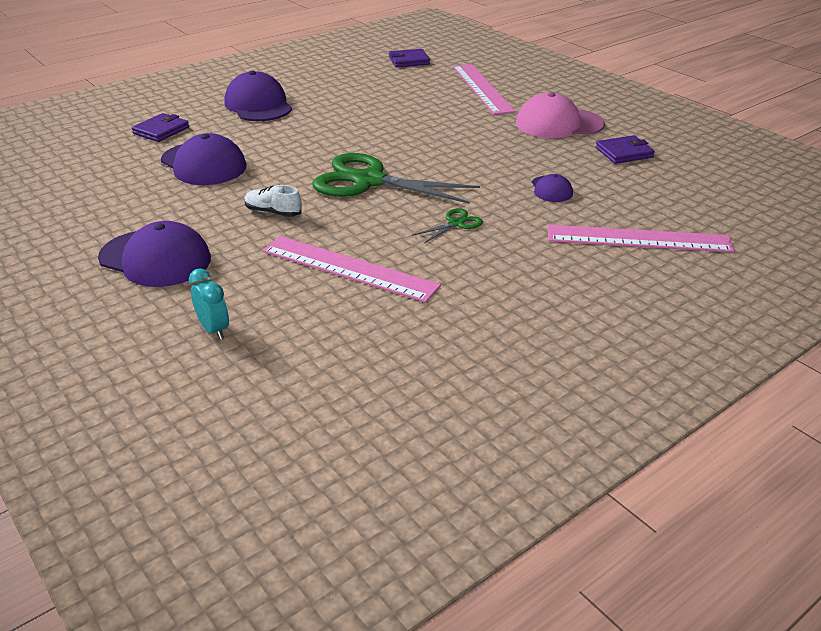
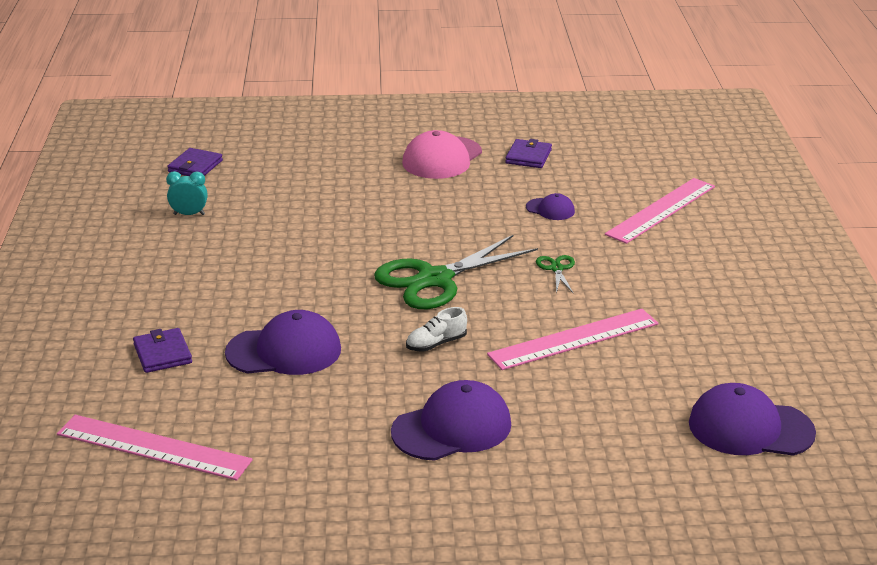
camera: 55 degrees left, 5 degrees down
turquoise clock [189,268,229,340] -> turquoise clock moved to [166,171,208,215]
purple cap [224,71,292,121] -> purple cap moved to [689,383,816,456]
pink ruler [453,64,516,115] -> pink ruler moved to [57,415,253,481]

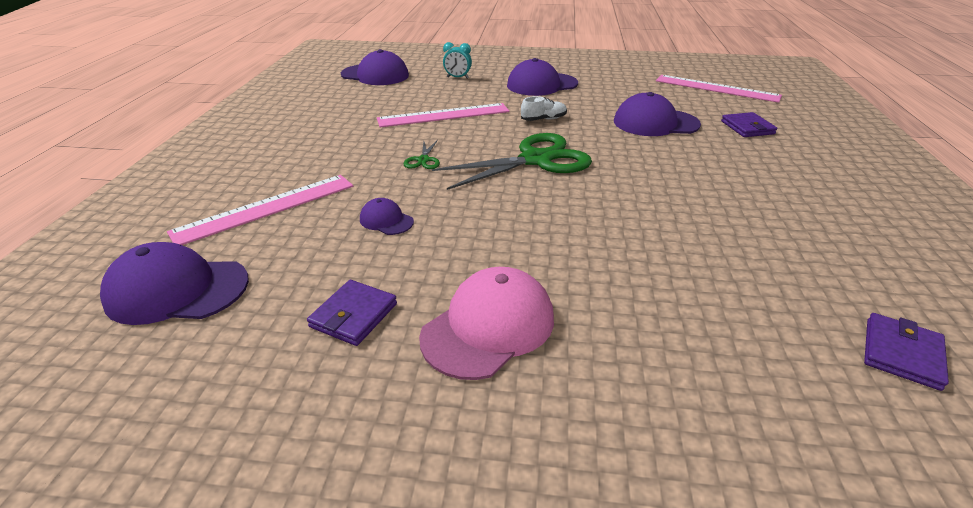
camera: 170 degrees left, 5 degrees up
turquoise clock [166,171,208,215] -> turquoise clock moved to [443,42,472,79]
none -> purple cap [100,242,249,325]

